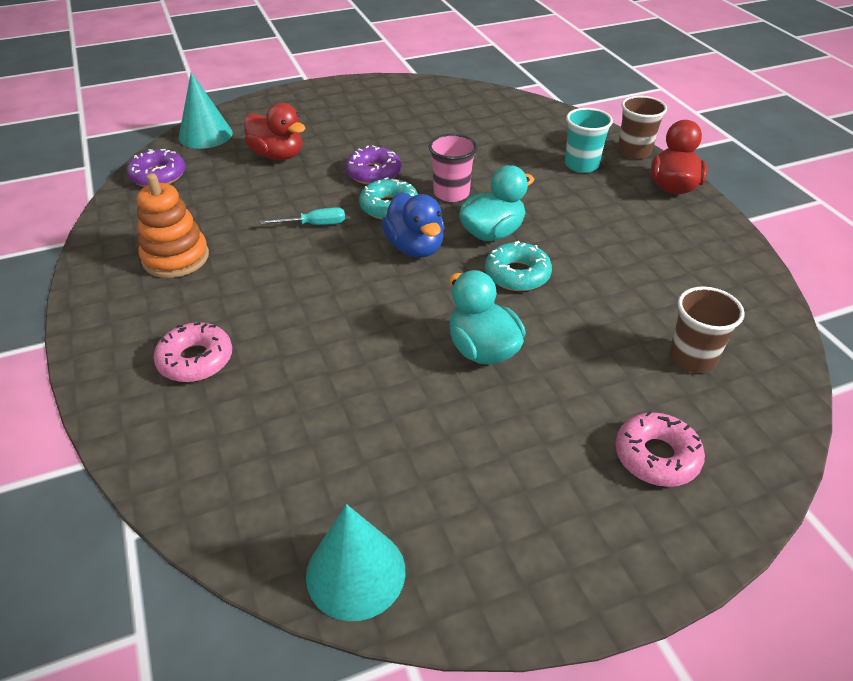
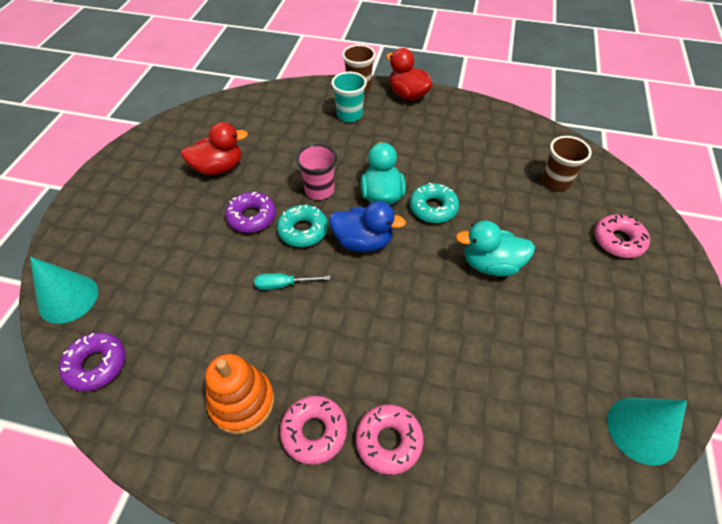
camera: 55 degrees left, 10 degrees up
red duck [244,103,306,160] -> red duck moved to [181,122,248,175]
turquoise screwdriver [261,207,345,225] -> turquoise screwdriver turned 120 degrees counterclockwise [254,273,330,290]
none -> pink donut [280,396,347,465]

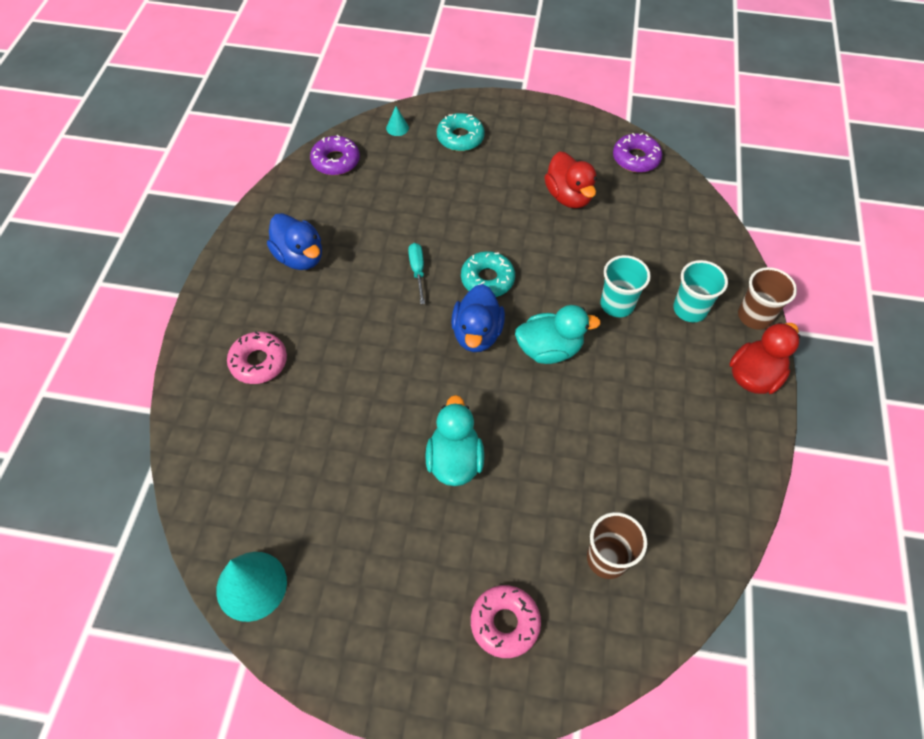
camera: 85 degrees right, 5 degrees up
turquoise cone [30,257,98,324] -> turquoise cone [386,106,409,136], size x0.47
orange stacking toy [205,354,274,434] -> blue duck [267,213,322,270]
purple donut [225,192,276,233] -> purple donut moved to [613,133,662,173]
pink donut [280,396,347,465] -> none
pink cup [296,144,337,200] -> none
turquoise donut [410,183,459,223] -> turquoise donut moved to [437,113,485,151]
none -> turquoise cup [600,255,651,317]

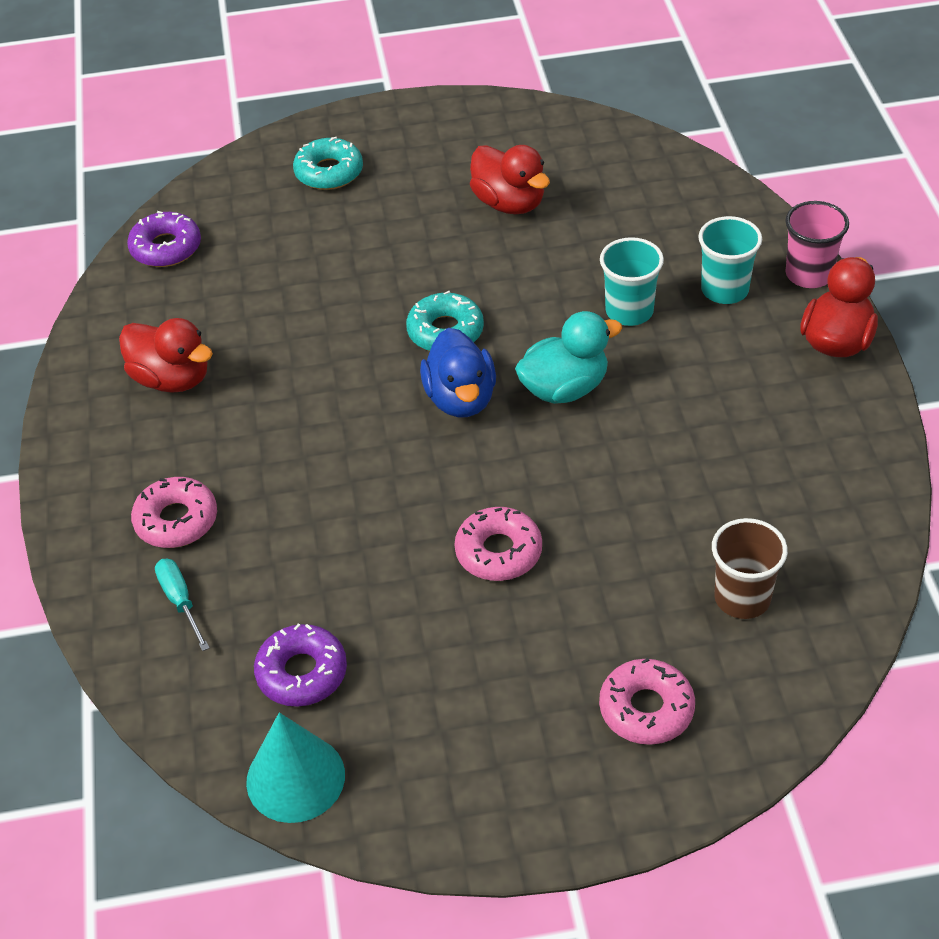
camera: 15 degrees left, 10 degrees down
blue duck [267,213,322,270] -> red duck [119,318,213,393]
turquoise cone [386,106,409,136] -> none
turquoise screwdriver [408,243,425,304] -> turquoise screwdriver moved to [155,559,210,651]
turquoise duck [425,395,484,486] -> pink donut [454,507,542,581]
purple donut [613,133,662,173] -> purple donut moved to [254,623,347,707]
brown cup [738,267,797,330] -> pink cup [785,201,849,288]

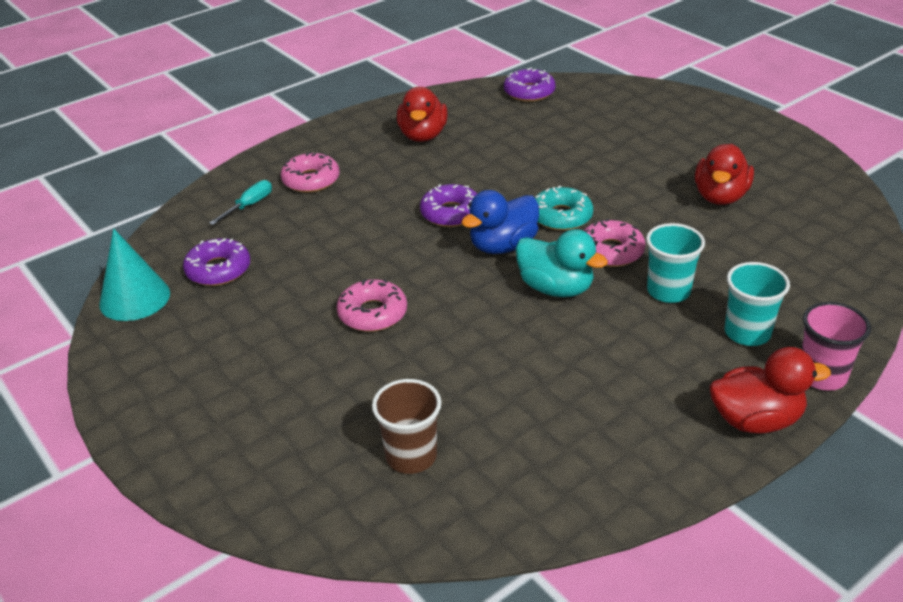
camera: 60 degrees right, 10 degrees down
turquoise donut [293,137,363,190] -> none
pink donut [599,658,695,745] -> pink donut moved to [583,218,646,267]
none -> purple donut [420,184,477,227]

